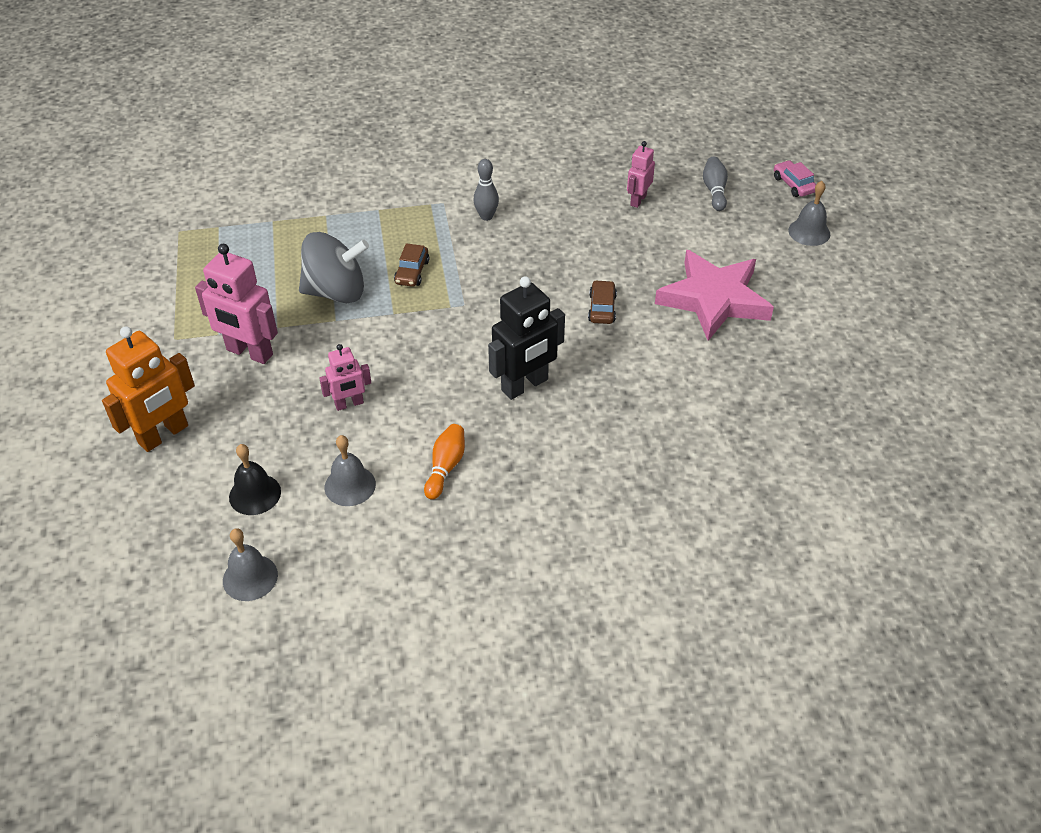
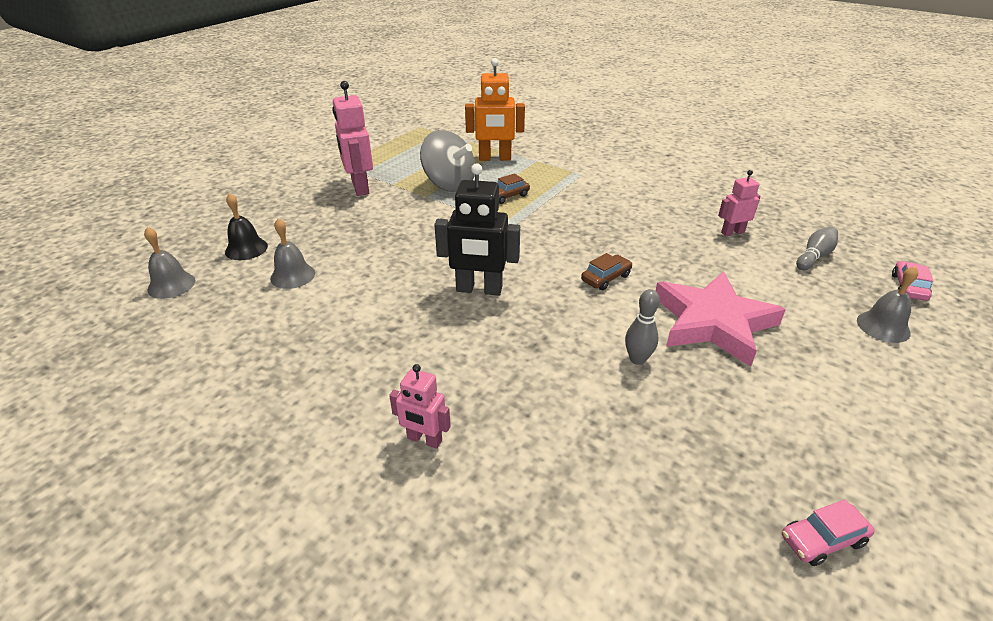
camera: 45 degrees right, 10 degrees down
orange robot [102,326,195,452] -> orange robot moved to [465,58,525,161]
pink robot [319,344,371,411] -> pink robot moved to [389,364,451,449]
orange bowling pin [424,424,465,500] -> none
grey bowling pin [473,159,499,221] -> grey bowling pin moved to [625,289,660,365]
none -> pink car [782,499,875,566]

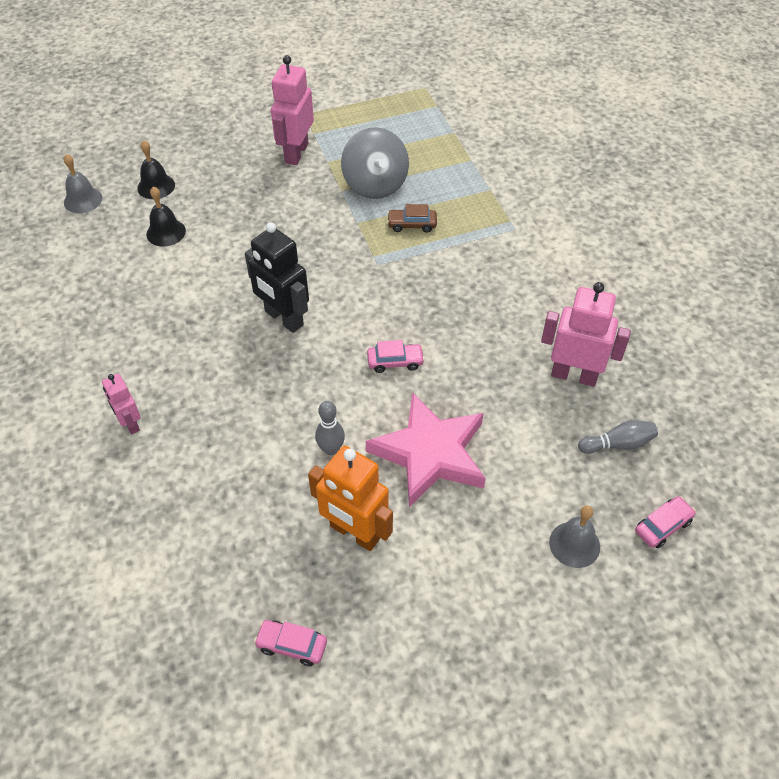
camera: 35 degrees right, 15 degrees up
grey bell [270,218,315,289] -> black bell [146,186,186,246]
orange robot [465,58,525,161] -> orange robot moved to [308,446,393,551]
brown car [581,253,632,290] -> pink car [367,340,425,373]
pink robot [718,170,761,236] -> pink robot [541,282,631,387], size x1.74

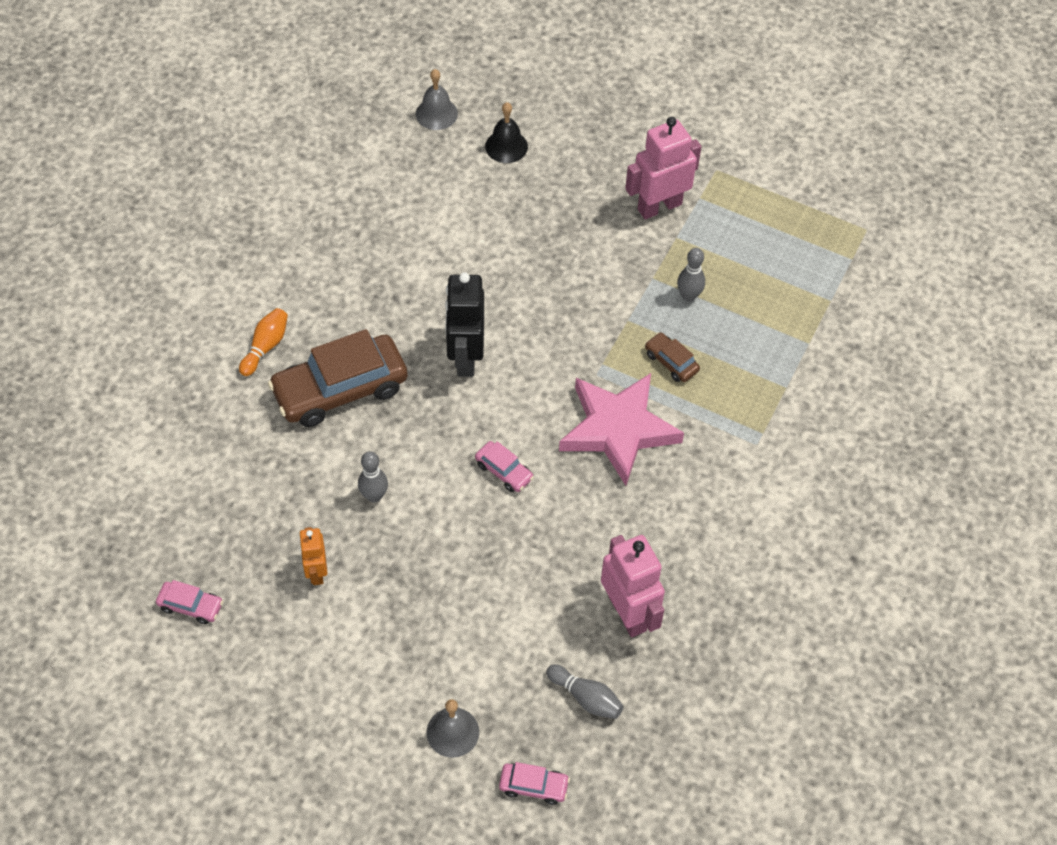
camera: 45 degrees right, 5 degrees up
pink robot [102,374,141,434] -> orange bowling pin [239,308,288,376]
black bell [146,186,186,246] -> none
pink car [254,620,327,666] -> pink car turned 135 degrees clockwise [156,580,223,624]
orange robot [308,446,393,551] -> orange robot [299,527,327,585], size x0.57
grey spinning top [341,127,409,199] -> grey bowling pin [677,248,705,302]
pink star [366,392,486,507] -> pink star moved to [559,373,684,486]
none -> brown car [268,329,408,427]

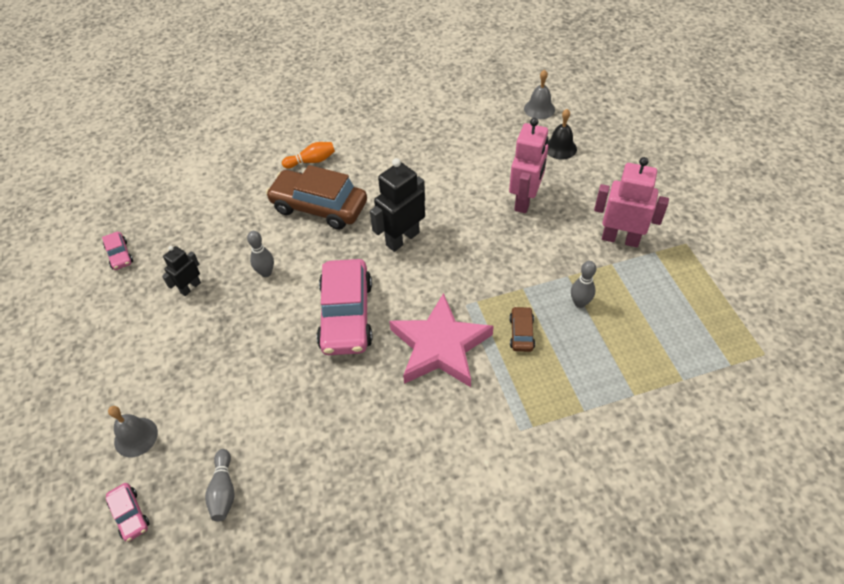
camera: 50 degrees right, 5 degrees down
orange robot [299,527,327,585] -> black robot [162,246,201,296]
pink car [475,441,534,492] -> pink car [317,259,373,355], size x2.22
pink robot [601,535,665,637] -> pink robot moved to [509,118,549,213]

